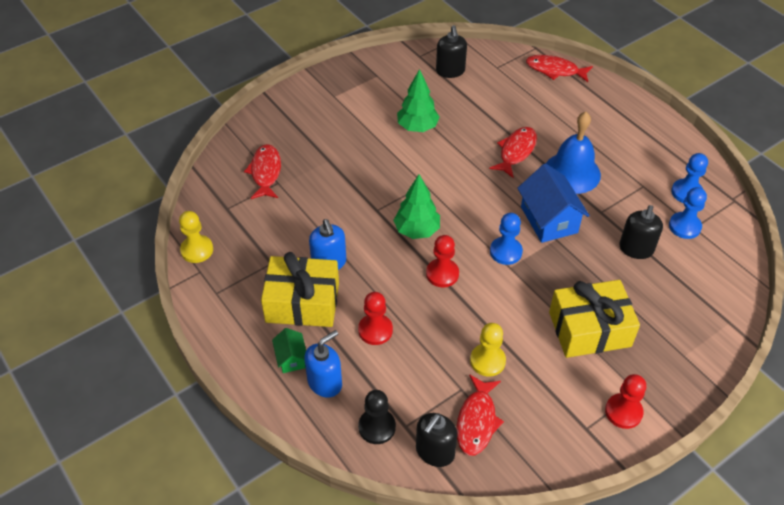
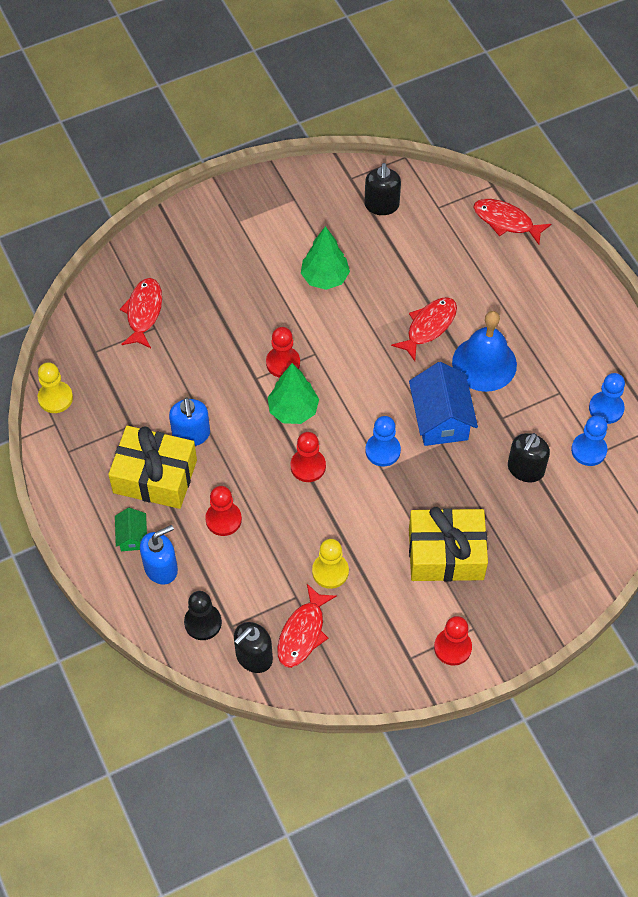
camera: 10 degrees right, 10 degrees up
none -> red pawn [266,327,300,378]

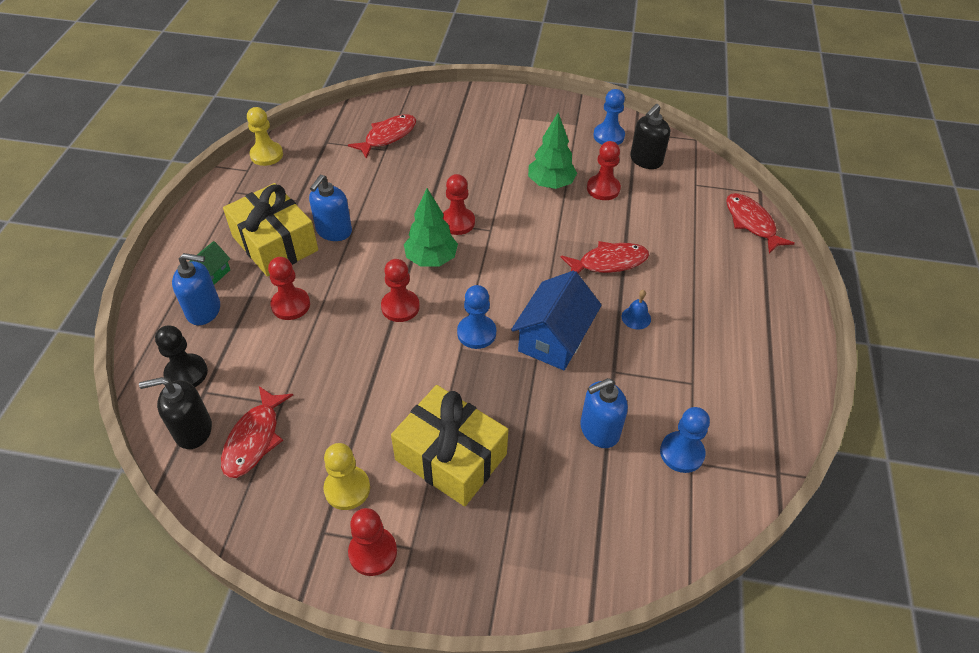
camera: 35 degrees right, 10 degrees down
red fish [277,584,337,668] -> red fish turned 45 degrees counterclockwise [221,386,293,478]
yellow pawn [312,539,349,589] -> yellow pawn moved to [323,443,370,510]
blue bell [452,311,517,392] -> blue bell [622,290,651,330], size x0.41
black soap dispenser [508,433,550,482] -> blue soap dispenser [580,378,628,448]
blue pawn [589,373,625,424] -> blue pawn moved to [593,89,625,145]
none -> red pawn [587,141,621,200]

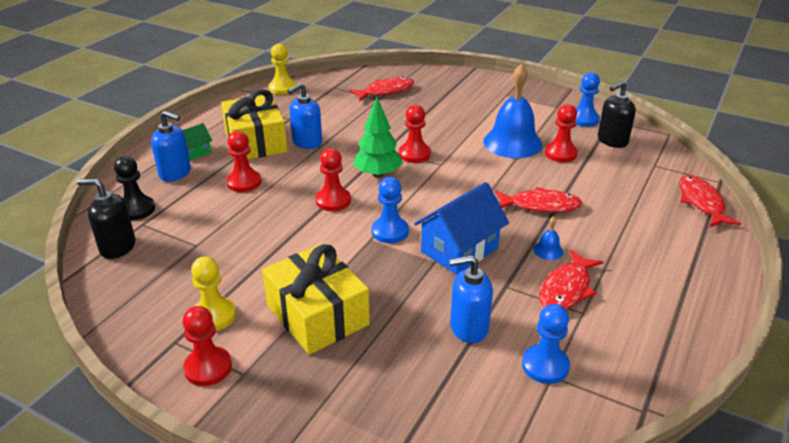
camera: 20 degrees right, 15 degrees down
red fish [221,386,293,478] -> red fish moved to [539,250,603,310]
green tree [528,113,577,189] -> blue bell [483,64,542,158]

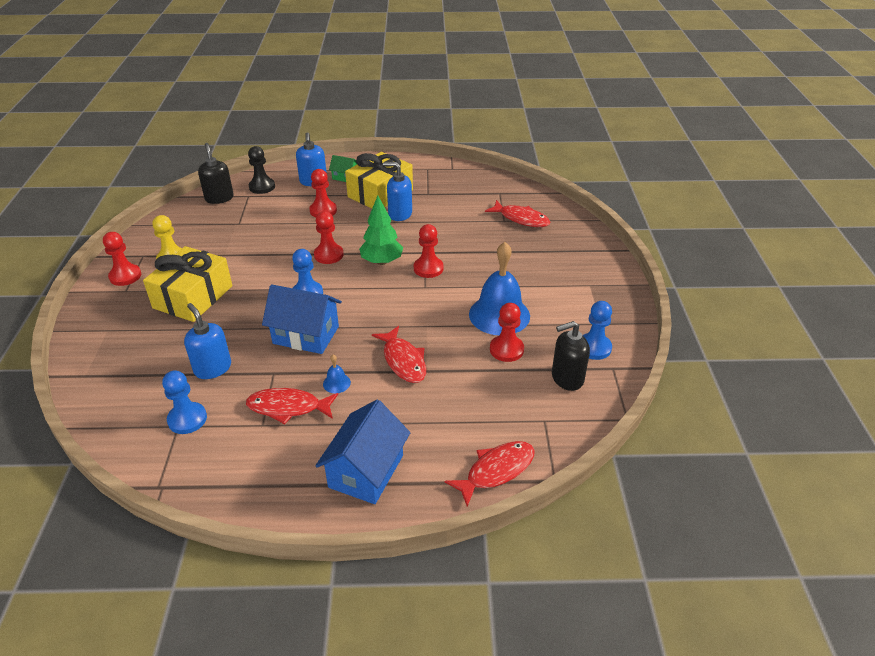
camera: 60 degrees right, 5 degrees up
yellow pawn [269,44,296,95] -> none
black soap dispenser [598,81,636,148] -> black soap dispenser turned 45 degrees counterclockwise [552,321,590,391]
none -> blue house [315,400,410,504]

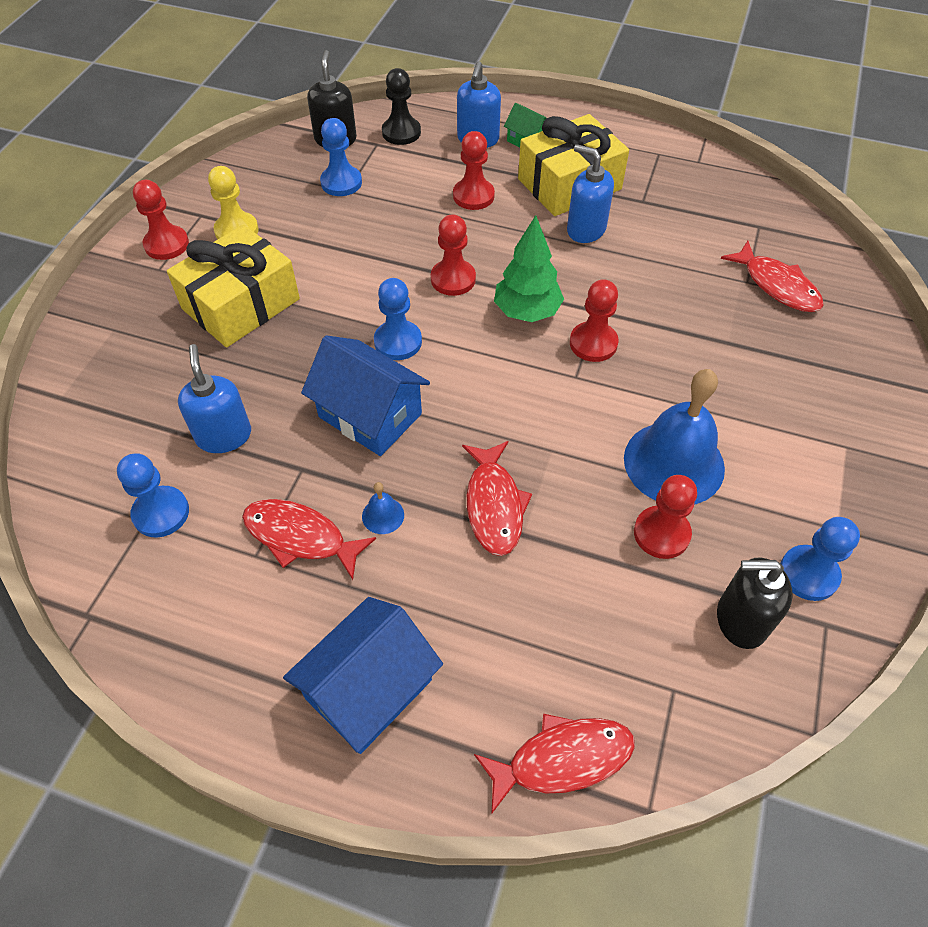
camera: 20 degrees right, 15 degrees up
none -> blue pawn [320,118,362,196]

